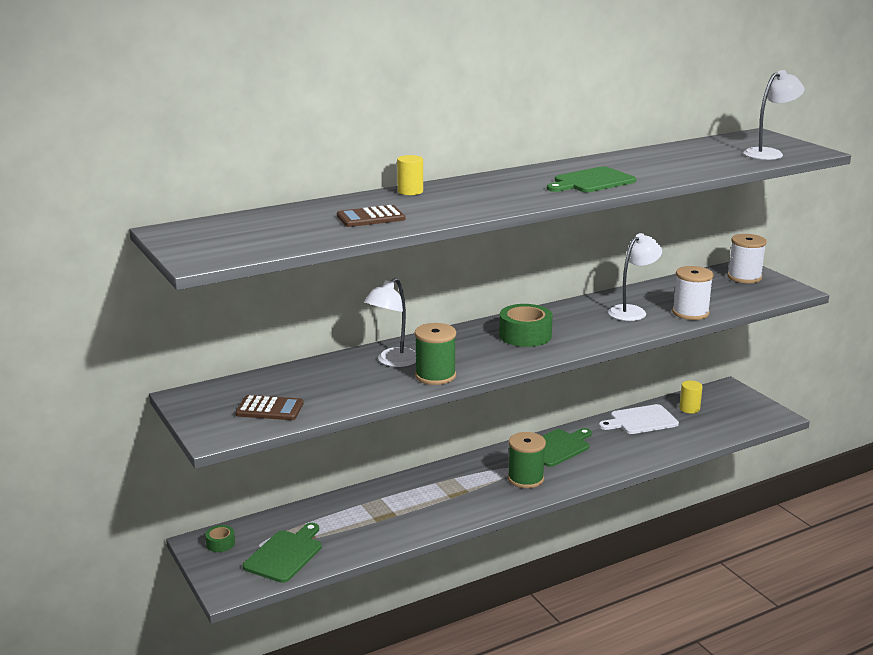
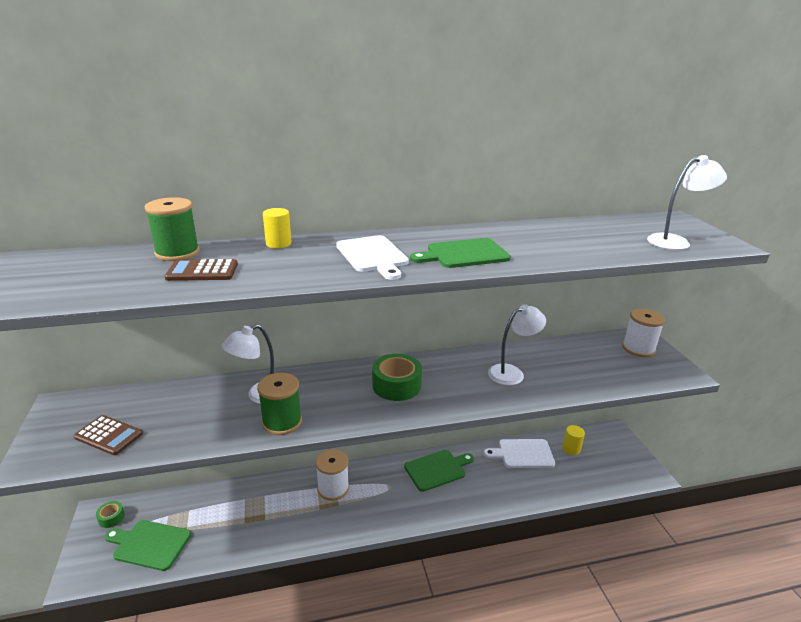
camera: 15 degrees right, 5 degrees up
green cutting board [243,523,322,583] -> green cutting board turned 120 degrees counterclockwise [105,520,191,571]
green spool [508,432,546,488] -> green spool moved to [145,197,200,261]
white spool [672,266,714,320] -> white spool moved to [316,449,349,501]
none -> white cutting board [336,235,409,280]

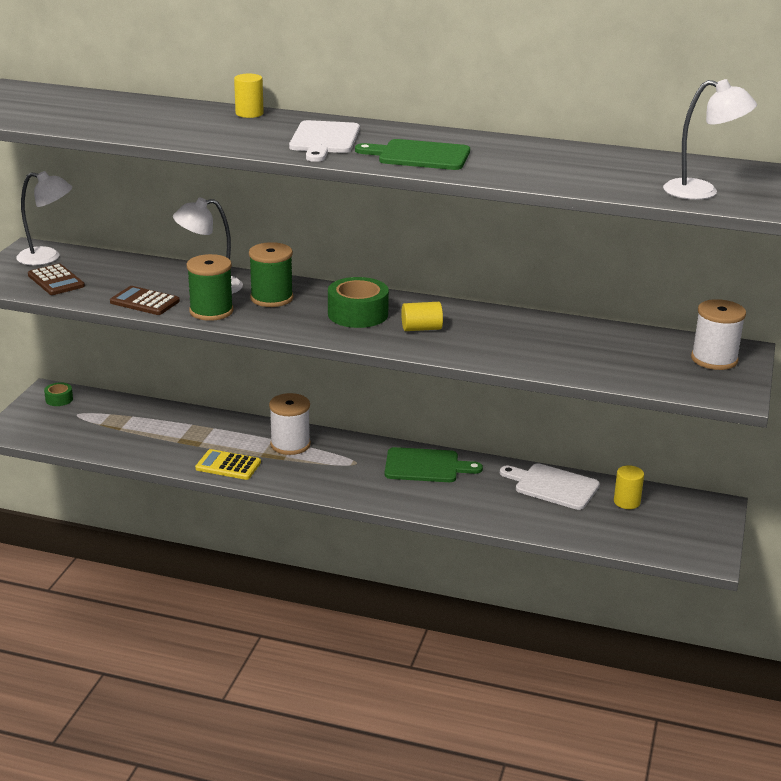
camera: 30 degrees right, 0 degrees up
green cutting board [105,520,191,571] -> none
green spool [145,197,200,261] -> green spool moved to [249,242,294,307]
brown calculator [165,259,238,281] -> brown calculator moved to [110,286,180,315]
white lamp [488,304,546,385] -> white lamp moved to [16,171,72,265]
none -> yellow calculator [195,449,261,480]
none -> yellow cylinder [401,302,443,331]

